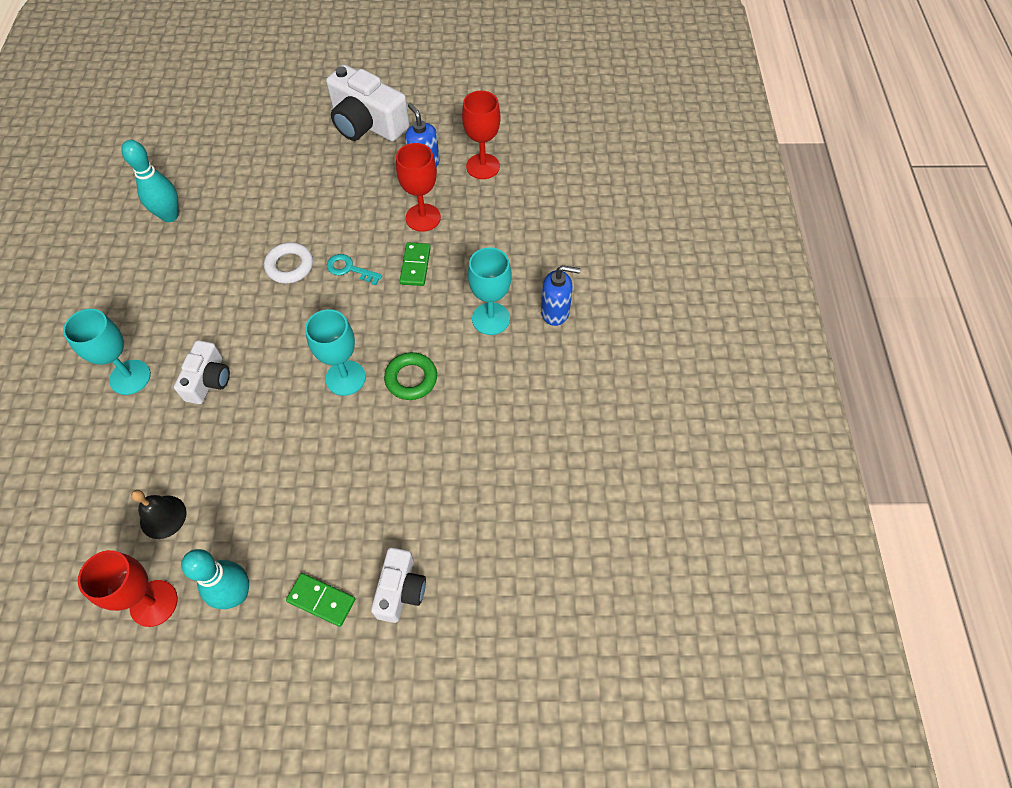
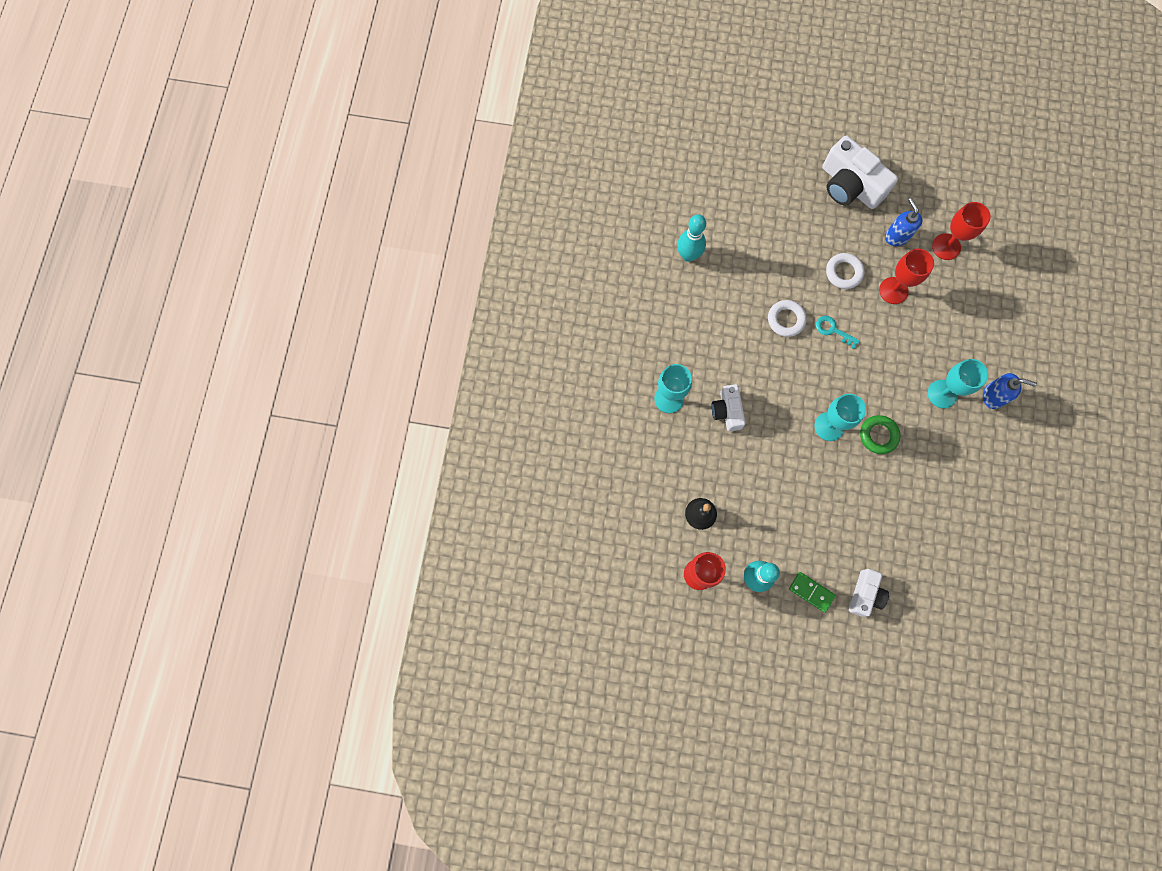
camera: 10 degrees right, 15 degrees up
white camera [174,340,230,404] -> white camera turned 150 degrees clockwise [711,384,746,431]
green domino [400,242,431,286] -> none
none -> white ring [826,253,864,289]

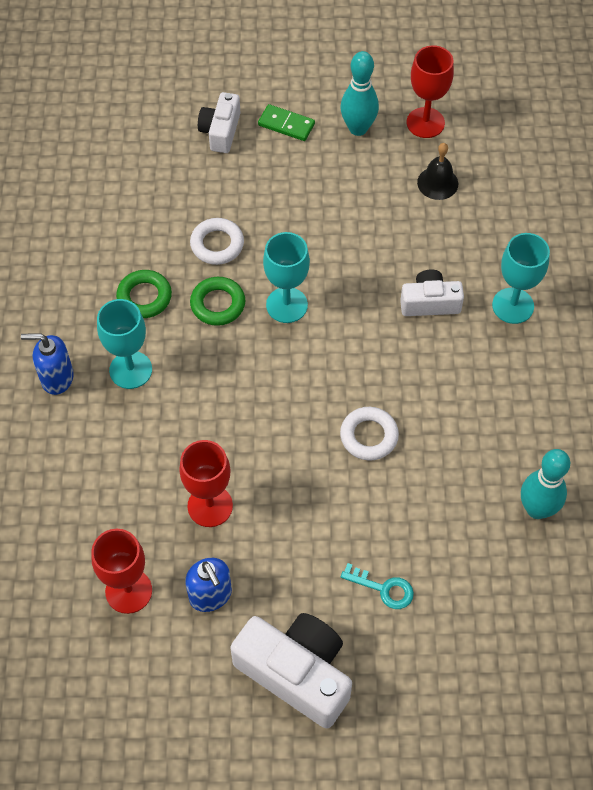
camera: 170 degrees right, 15 degrees down
white camera [711,384,746,431] -> white camera turned 75 degrees counterclockwise [400,269,464,316]
turquoise key [816,316,860,349] -> turquoise key moved to [341,563,414,609]
white ring [826,253,864,289] -> white ring moved to [190,218,244,265]
none -> green ring [116,270,172,318]

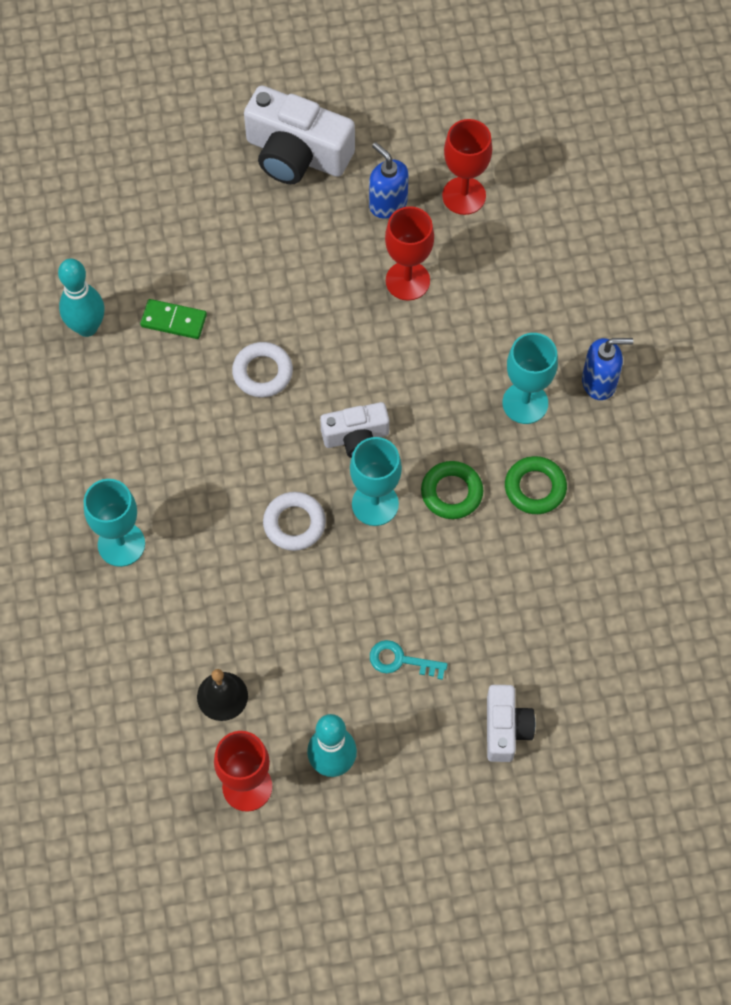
camera: 170 degrees right, 5 degrees up
white ring [190,218,244,265] -> white ring moved to [263,492,326,551]
green domino [258,104,315,141] -> green domino moved to [140,299,207,339]
turquoise key [341,563,414,609] -> turquoise key moved to [370,640,448,680]
white camera [400,269,464,316] -> white camera moved to [320,402,389,458]

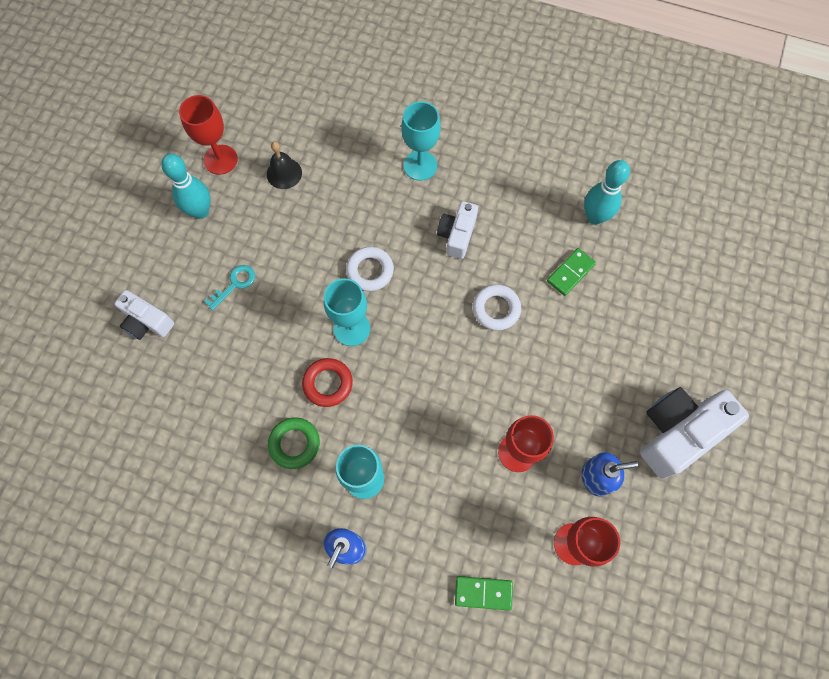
camera: 120 degrees right, 5 degrees up
white camera [320,402,389,458] -> white camera moved to [437,201,478,259]
green ring [421,461,483,519] -> red ring [302,358,353,407]
none -> green domino [455,576,513,611]

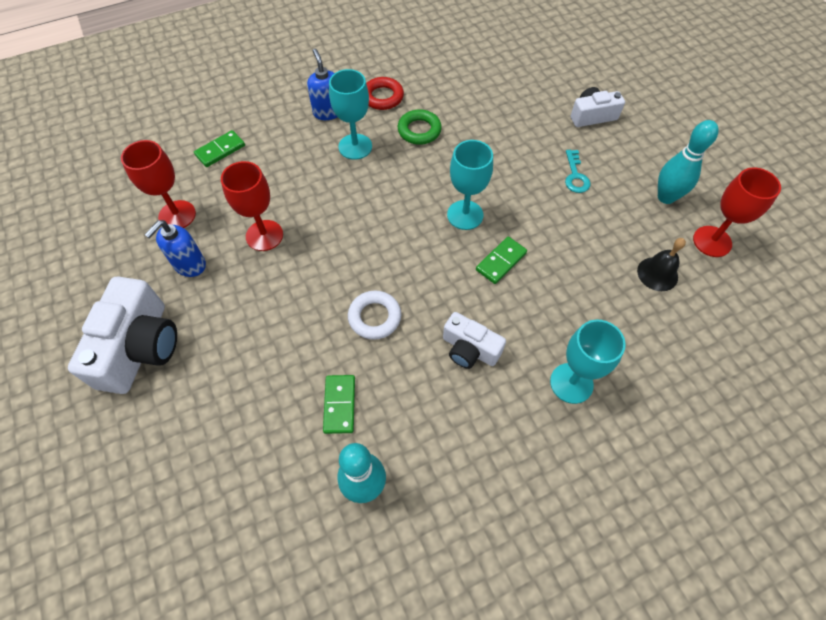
camera: 135 degrees right, 10 degrees down
red ring [302,358,353,407] -> red ring moved to [366,77,404,110]
white ring [346,247,394,291] -> green domino [476,237,527,284]
white camera [437,201,478,259] -> white camera turned 150 degrees clockwise [443,312,506,369]

